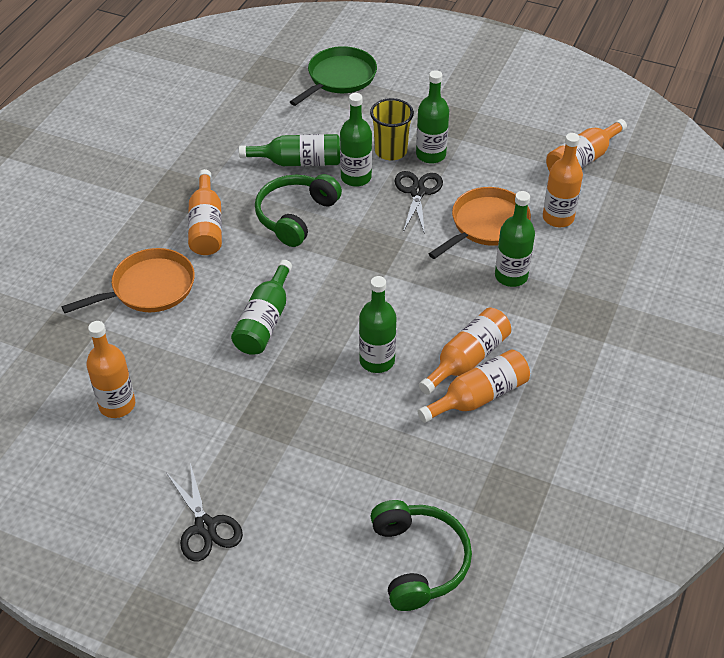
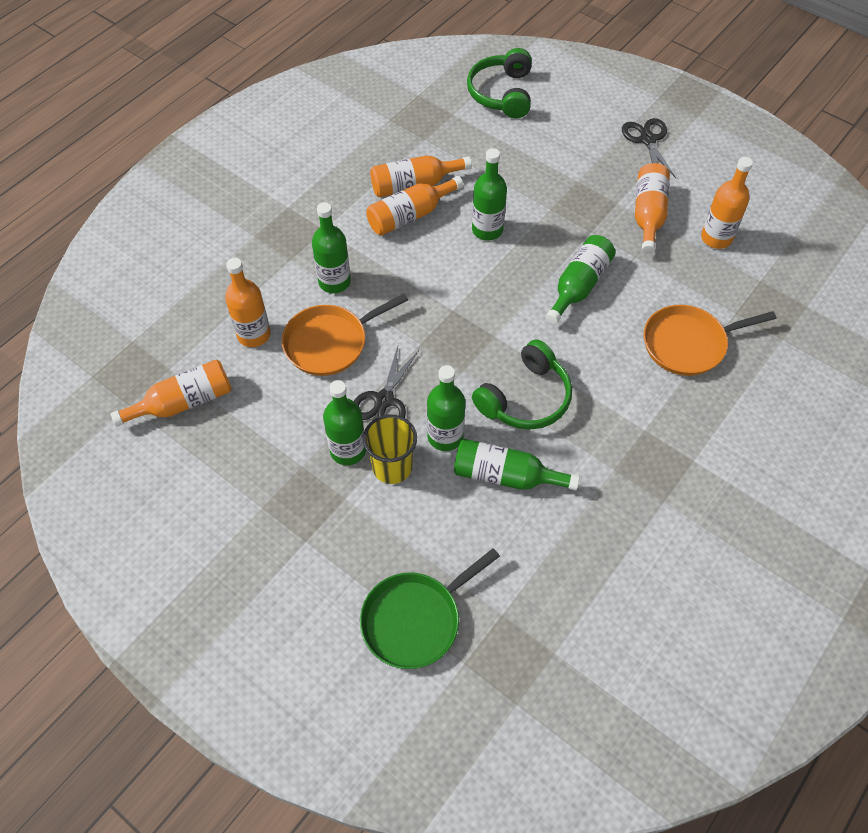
camera: 165 degrees left, 10 degrees up
orange bottle [188,169,222,255] -> orange bottle moved to [635,163,670,254]

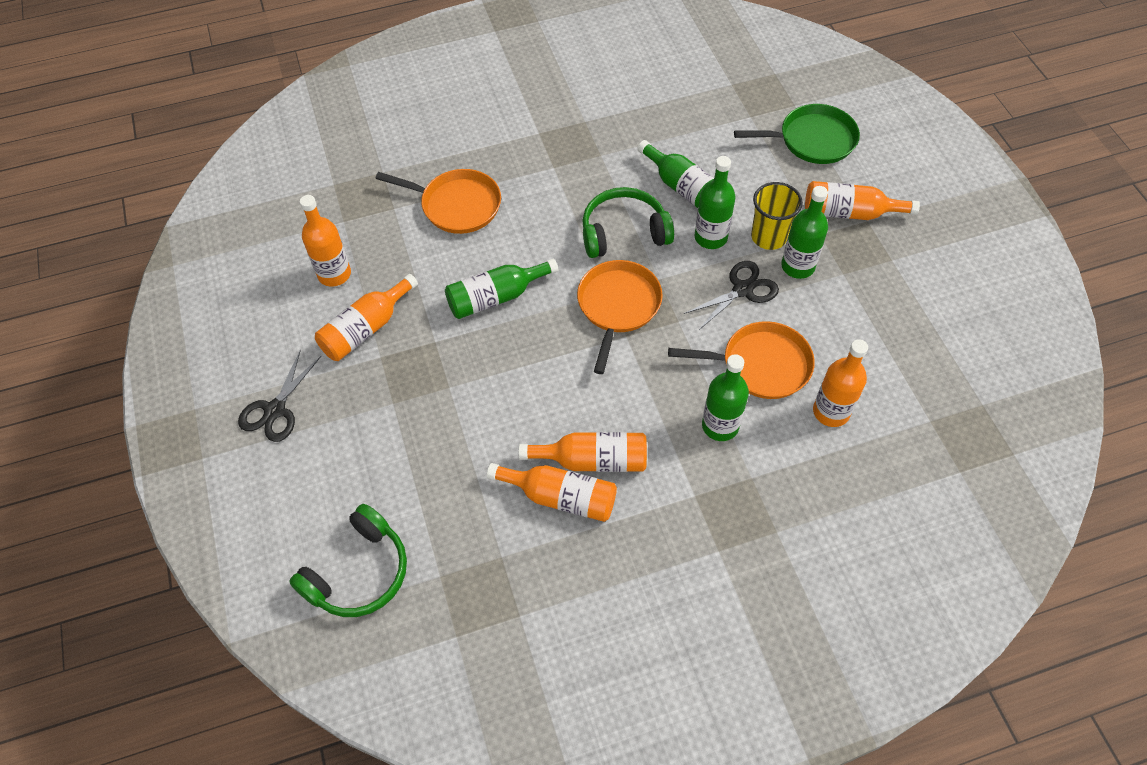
camera: 145 degrees left, 0 degrees up
orange bottle [111,360,232,427] -> orange bottle moved to [805,181,920,220]
green bottle [472,148,507,240] -> none
none -> orange pan [577,260,663,374]

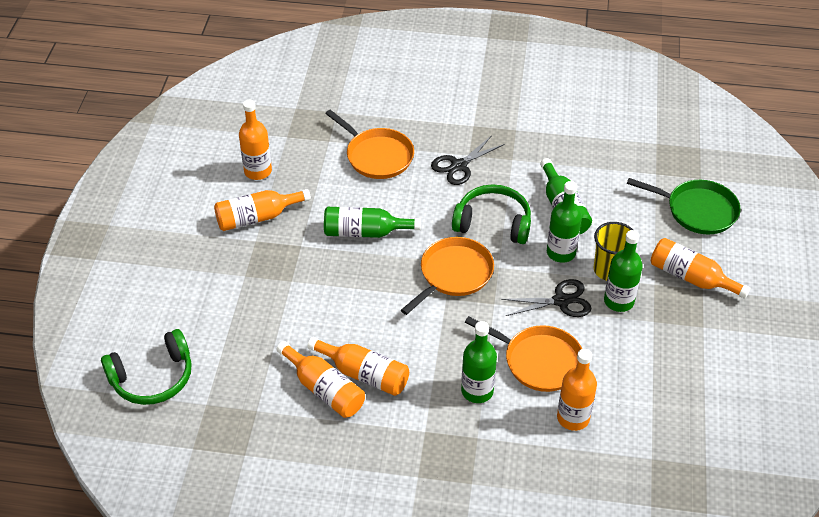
camera: 25 degrees right, 10 degrees down
black scissors [238,349,321,442] -> black scissors moved to [431,135,505,185]

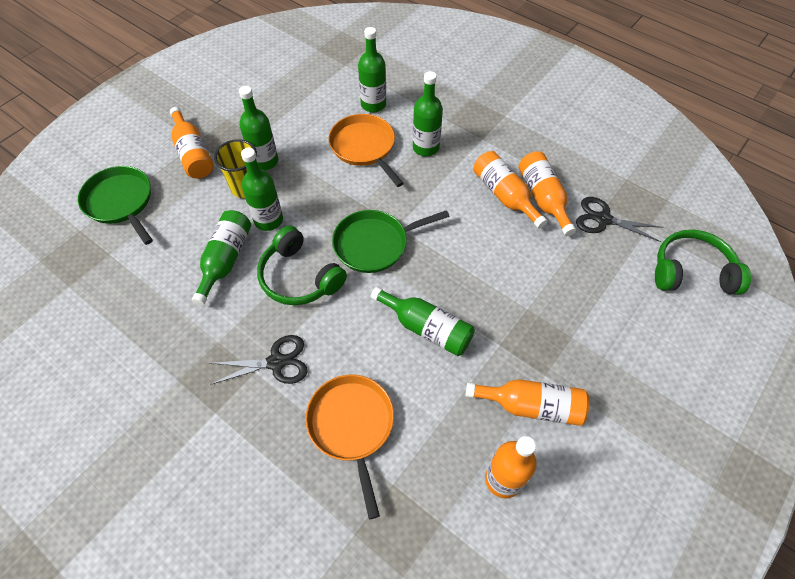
camera: 150 degrees left, 10 degrees up
orange pan [401,237,494,315] -> green pan [332,210,450,273]
black scissors [501,279,592,317] -> black scissors moved to [576,197,663,242]
orange bottle [557,349,597,431] -> green bottle [358,27,386,112]

